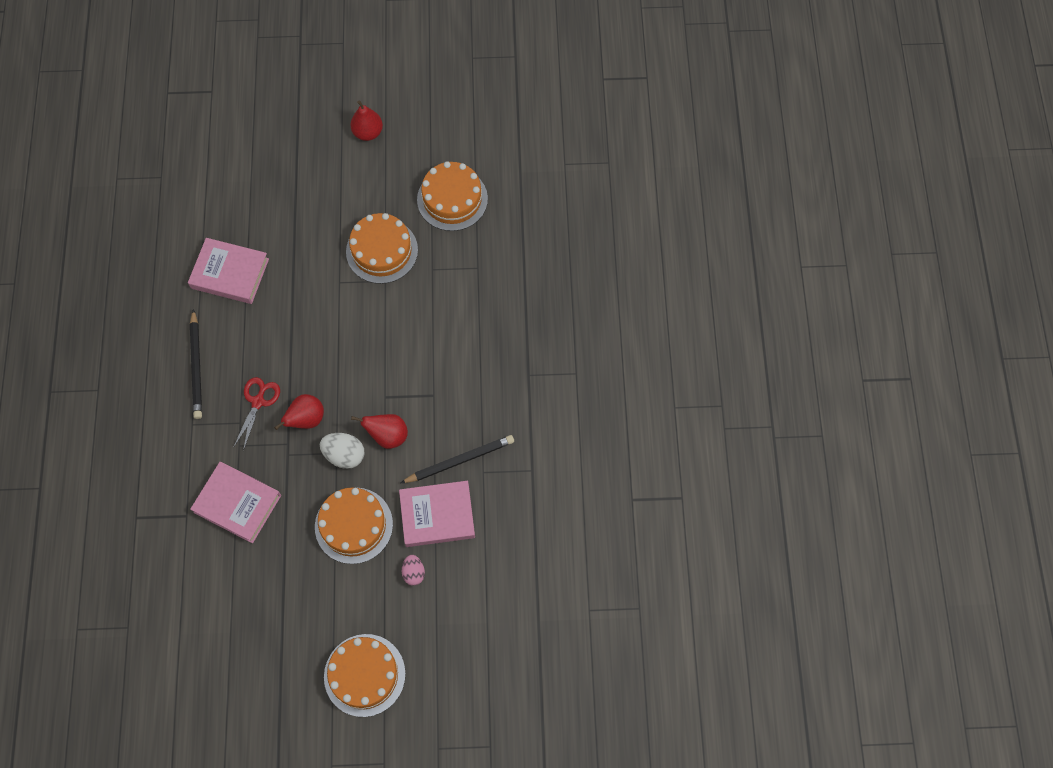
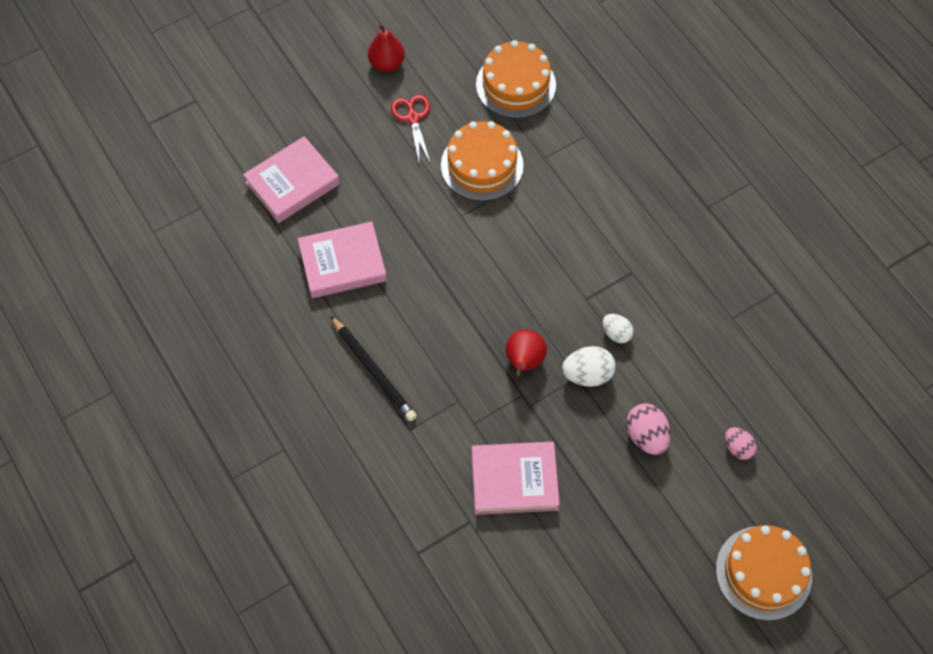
camera: 30 degrees left, 5 degrees down
red scissors [233,377,280,451] -> red scissors moved to [391,94,431,164]
orange cake [315,487,393,564] -> pink egg [626,403,671,455]
red pear [351,414,408,449] -> white egg [603,314,634,343]
pink book [399,481,475,547] -> pink book moved to [243,136,340,223]
black pencil [401,435,514,483] -> none

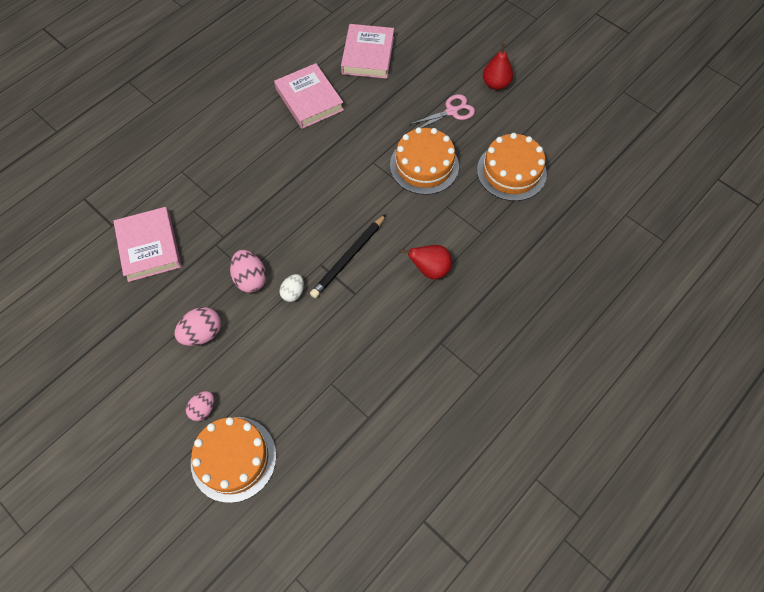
camera: 75 degrees right, 0 degrees up
pink book [243,136,340,223] -> pink book turned 60 degrees clockwise [341,24,394,79]
black pencil [331,316,417,421] -> black pencil moved to [310,214,386,298]
red scissors [391,94,431,164] -> pink scissors [409,94,475,128]
red pear [506,330,547,377] -> red pear moved to [399,245,452,279]
white egg [562,346,616,387] -> pink egg [230,250,266,293]
orange cake [716,525,812,621] -> orange cake moved to [191,417,276,503]

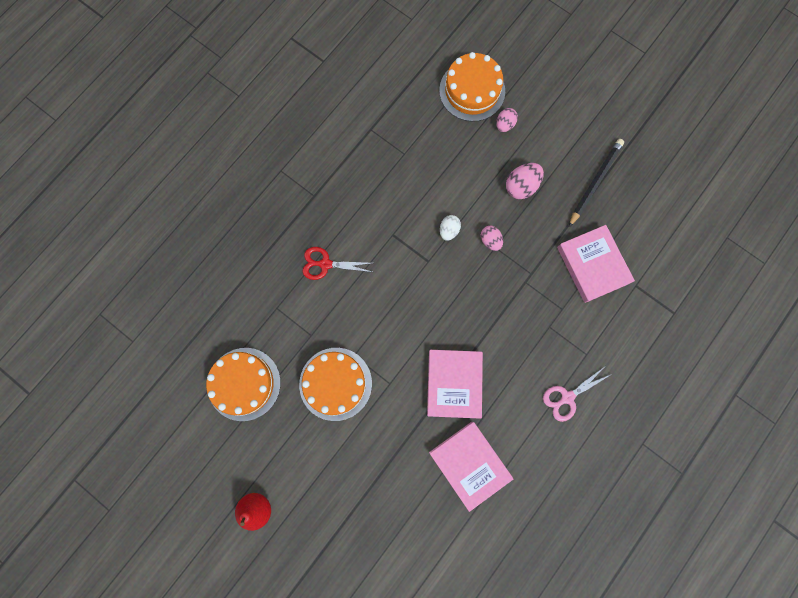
camera: 175 degrees right, 15 degrees up
pink egg [230,250,266,293] -> pink egg [481,226,503,251], size x0.65
black pencil [310,214,386,298] -> black pencil moved to [569,139,624,227]
pink book [341,24,394,79] -> pink book moved to [427,350,483,419]
red pear [399,245,452,279] -> red scissors [302,247,372,280]
pink scissors [409,94,475,128] -> pink scissors moved to [543,367,612,422]

